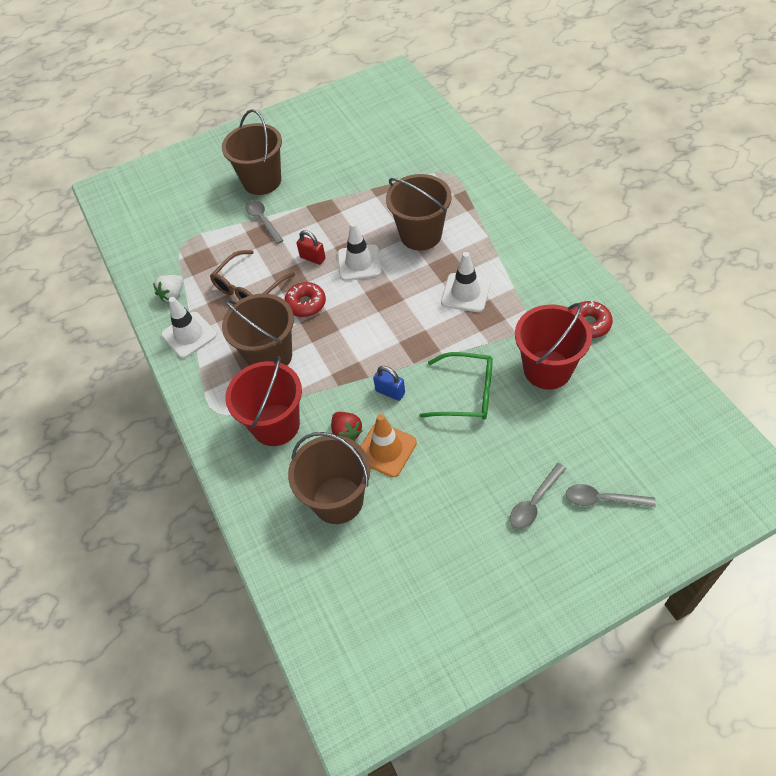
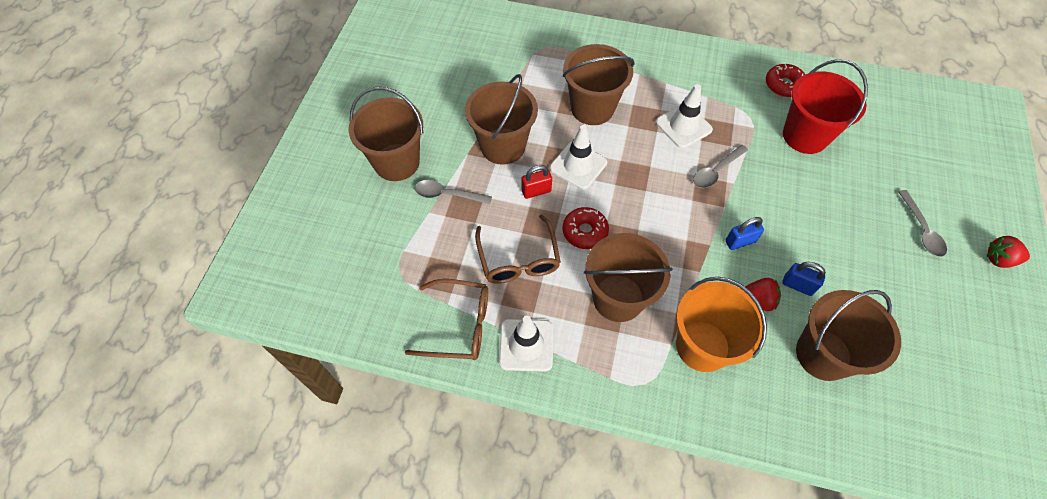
camera: 55 degrees left, 5 degrees up
white strawberry [153,275,183,302] -> brown glasses [405,279,488,360]
red bucket [225,356,302,446] -> orange bucket [676,277,767,372]
orange traffic cone [361,414,417,477] -> blue padlock [782,262,826,296]
green glasses [419,352,493,420] -> none
grey spoon [566,484,656,507] -> grey spoon moved to [693,145,748,188]
none -> brown bucket [465,74,538,165]
none -> red strawberry [986,236,1030,268]

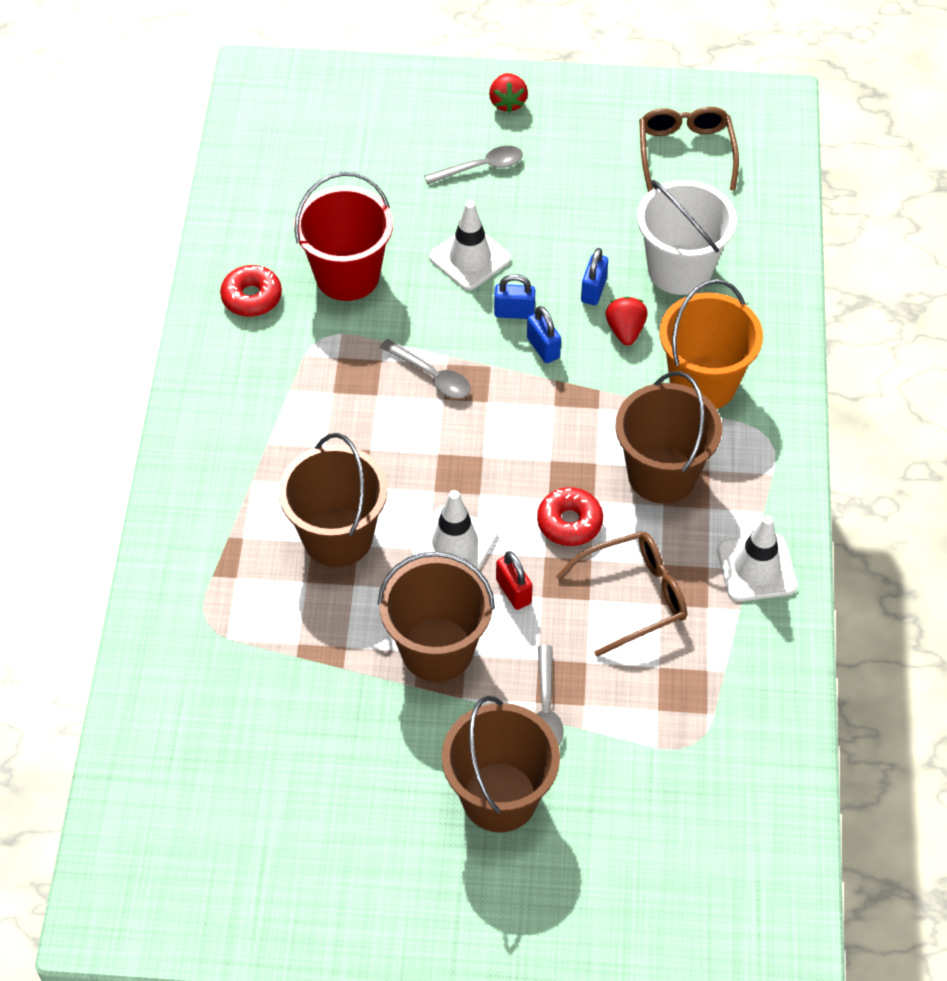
camera: 100 degrees left, 5 degrees down
brown glasses [405,279,488,360] -> brown glasses moved to [639,107,739,193]
white traffic cone [656,84,713,148] -> white traffic cone moved to [429,201,511,290]
brown bucket [796,290,901,381] -> white bucket [637,180,737,295]
none -> blue padlock [494,274,535,319]

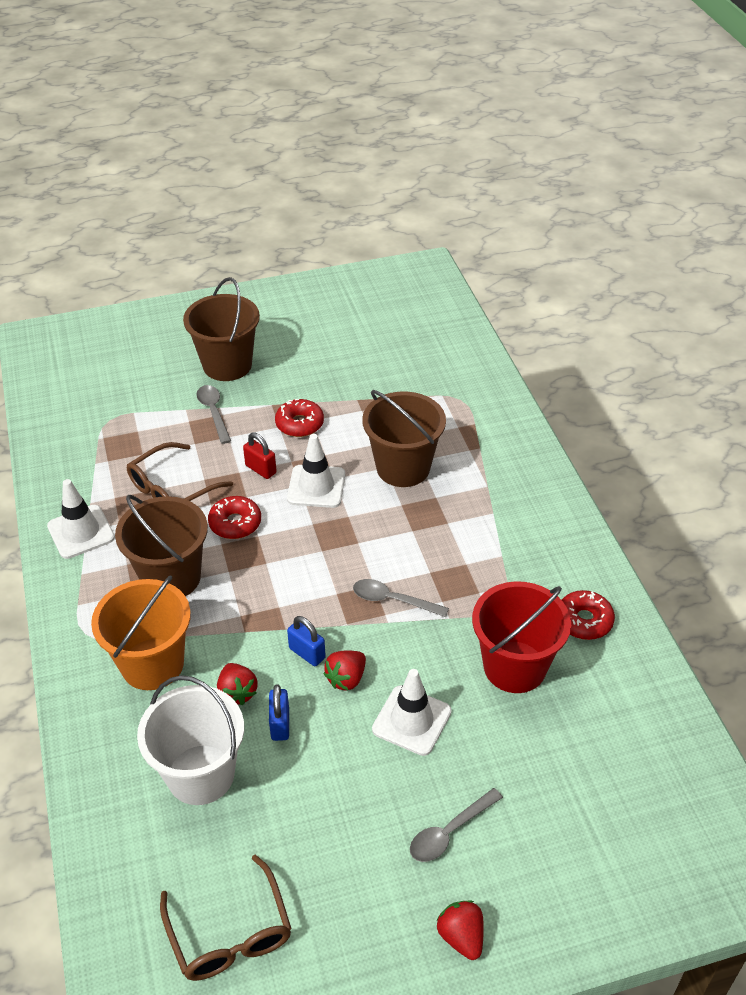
camera: 160 degrees right, 10 degrees down
brown bucket [378,552,495,682] -> red donut [275,399,324,437]
blue padlock [494,274,535,319] -> red strawberry [324,650,366,691]

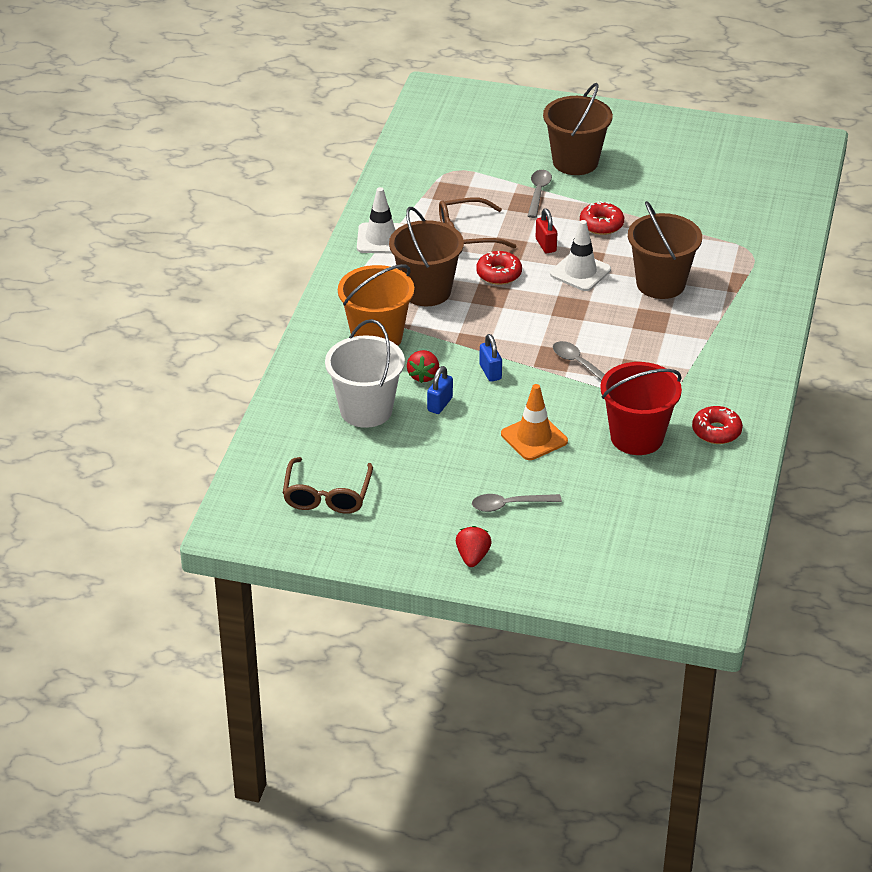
camera: 30 degrees right, 5 degrees down
red strawberry [324,650,366,691] -> none
white traffic cone [372,669,452,756] -> orange traffic cone [501,384,568,460]

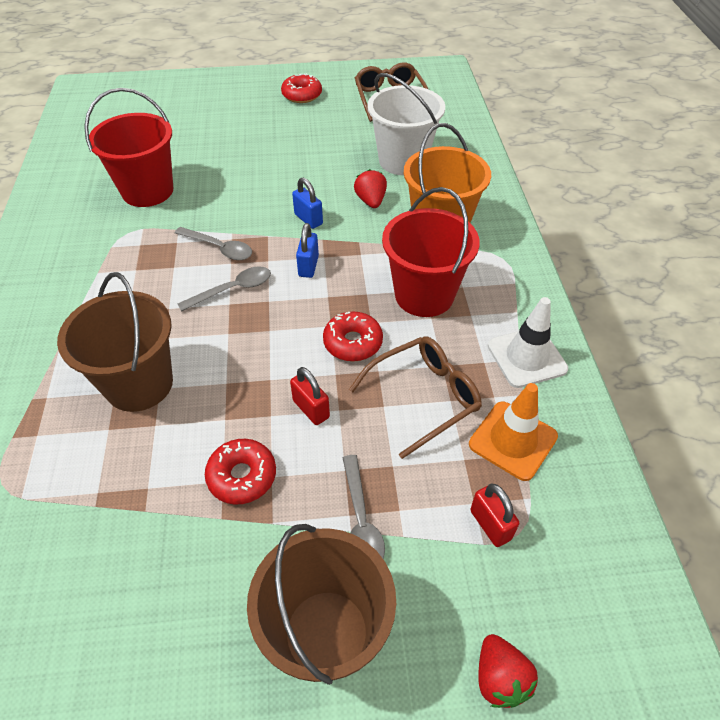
camera: 160 degrees right, 10 degrees up
brown bucket [389,207,464,306] -> red bucket [382,187,480,317]
blue padlock [427,366,453,414] -> blue padlock moved to [296,223,319,278]
red strawberry [456,526,492,567] -> red strawberry moved to [478,634,538,708]
grey spoon [472,494,562,512] -> grey spoon moved to [178,266,271,312]
orange traffic cone [501,384,568,460] -> orange traffic cone moved to [469,383,558,481]
white traffic cone [550,220,611,291] -> none
red donut [692,406,743,444] -> red donut moved to [281,73,322,103]
none -> red padlock [470,484,519,547]

